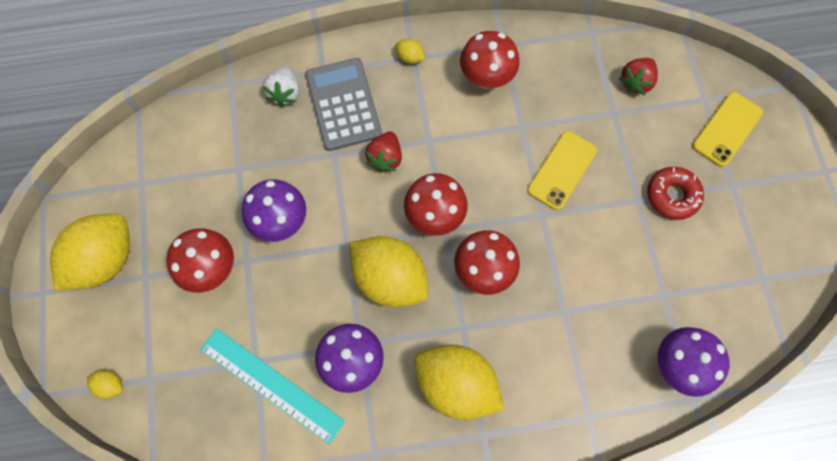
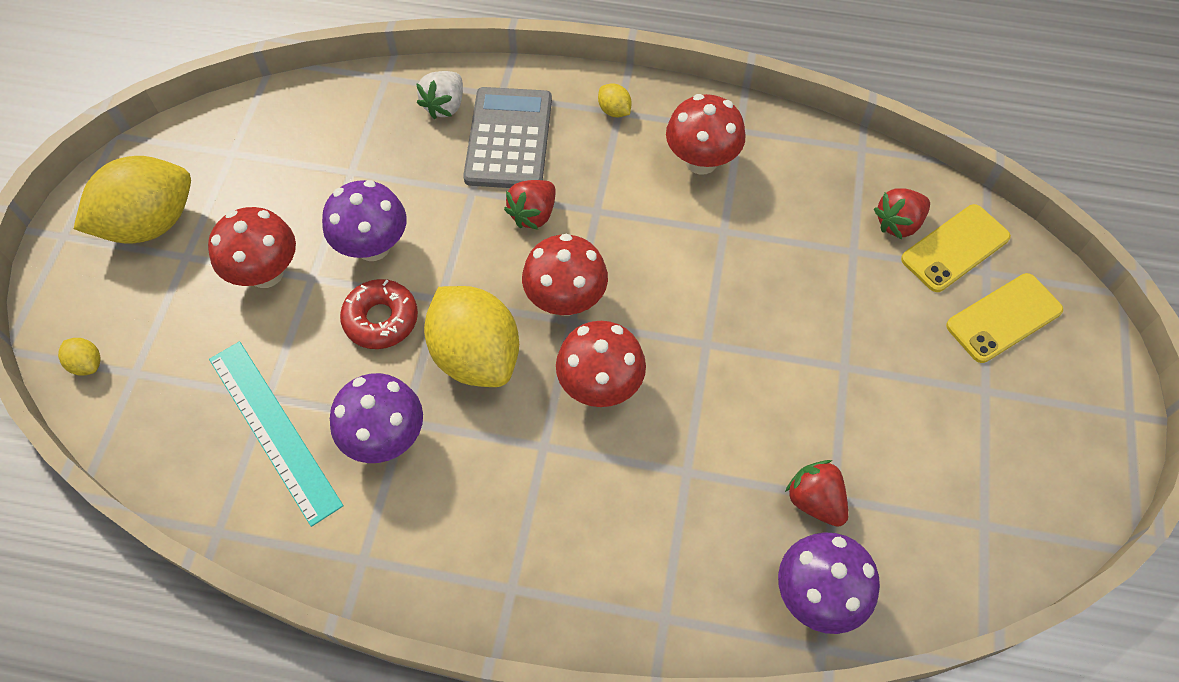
camera: 20 degrees right, 10 degrees down
yellow lemon [414,344,504,420] -> none
yellow phone [527,131,597,210] -> yellow phone moved to [901,204,1011,292]
red donut [647,167,704,220] -> red donut moved to [340,279,418,349]
none -> red strawberry [785,460,848,527]

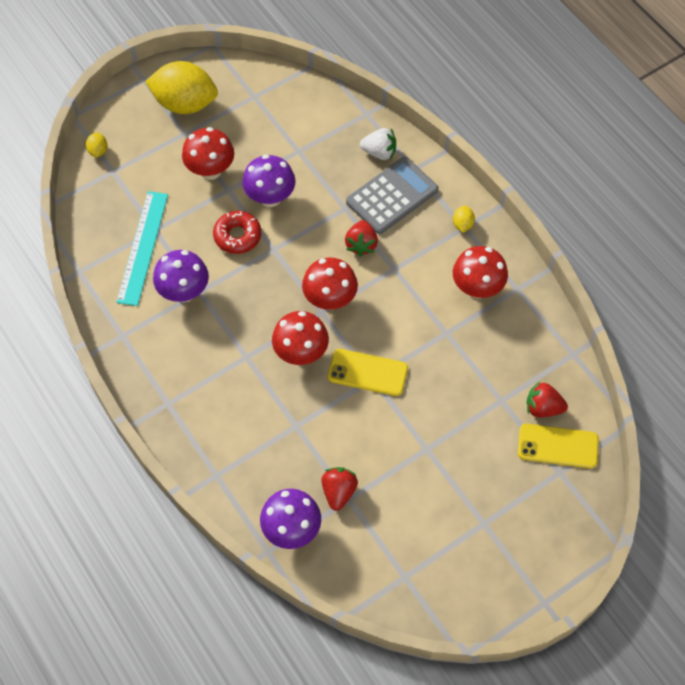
camera: 45 degrees right, 0 degrees up
white strawberry [416,71,463,119] -> white strawberry turned 150 degrees counterclockwise [360,128,396,160]
yellow lemon [424,286,519,387] -> none
red strawberry [504,180,555,230] -> red strawberry turned 75 degrees counterclockwise [345,220,378,257]
yellow phone [946,273,1063,363] -> yellow phone moved to [328,349,408,396]

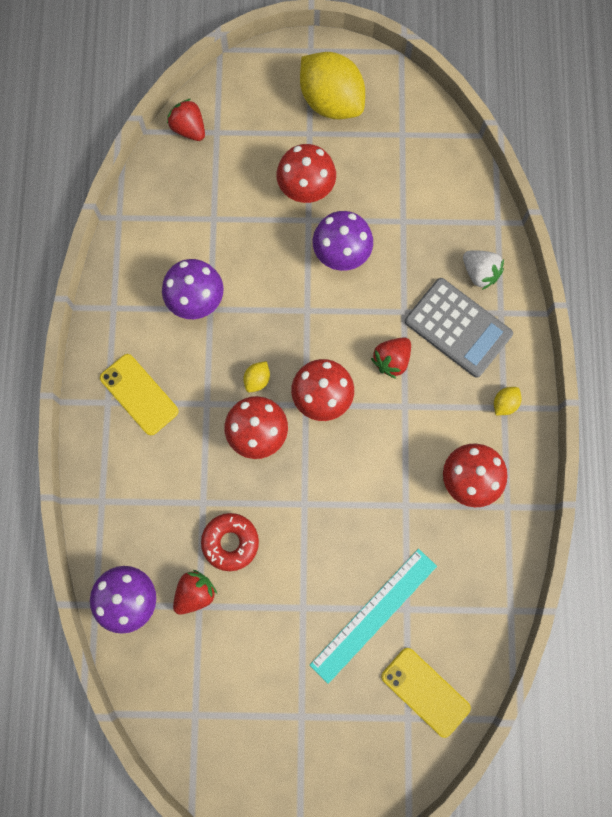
camera: 35 degrees right, 15 degrees up
yellow lemon [86,132,107,158] -> yellow lemon moved to [243,361,270,392]
turquoise ruler [116,191,168,306] -> turquoise ruler moved to [310,549,437,684]
red donut [213,211,261,254] -> red donut moved to [201,513,259,571]
yellow phone [328,349,408,396] -> yellow phone moved to [100,354,179,436]
grey calculator [346,157,438,234] -> grey calculator turned 45 degrees clockwise [405,278,513,378]
red strawberry [527,381,568,417] -> red strawberry moved to [167,99,205,141]

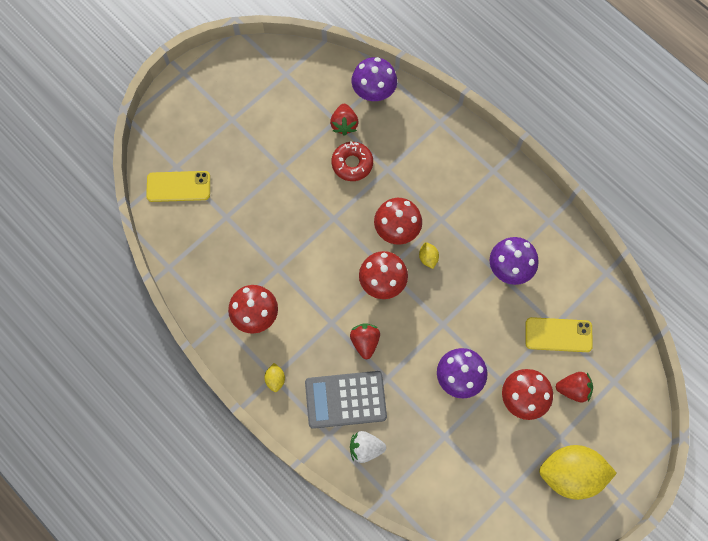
camera: 135 degrees right, 5 degrees down
yellow phone [100,354,179,436] -> yellow phone moved to [525,317,593,352]
red strawberry [167,99,205,141] -> red strawberry moved to [556,372,593,402]
turquoise ruler [310,549,437,684] -> none

